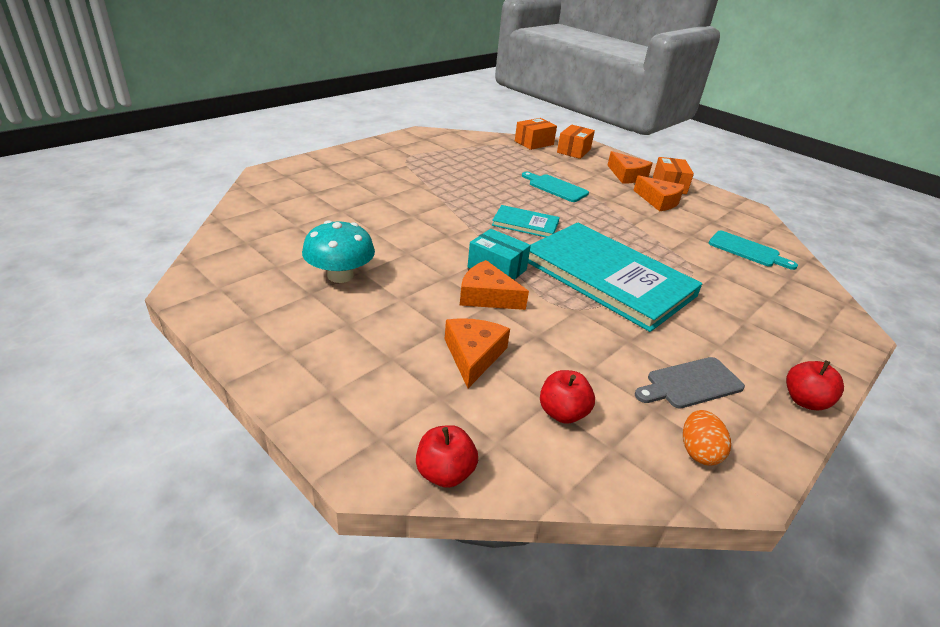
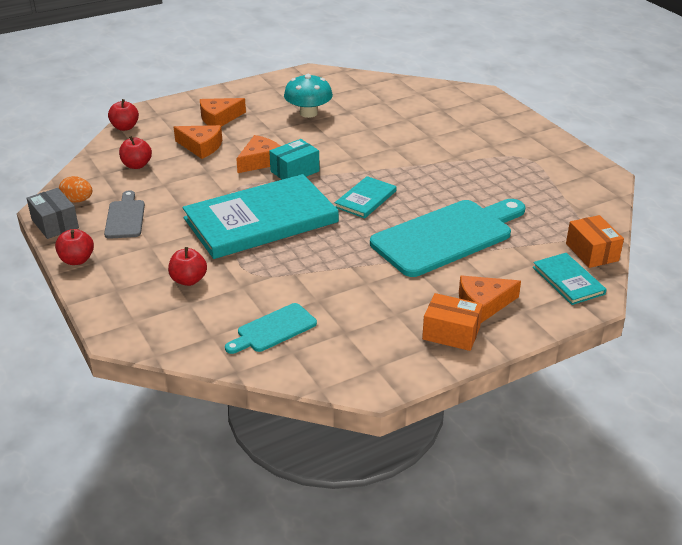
camera: 110 degrees right, 0 degrees up
turquoise cutting board [522,172,589,202] -> turquoise cutting board [370,199,526,277], size x2.04
orange box [557,125,595,159] -> turquoise book [533,253,607,305]
orange cheese [633,175,685,211] -> orange cheese moved to [200,98,246,127]
none -> grey box [27,188,79,239]
none -> red apple [168,247,207,286]

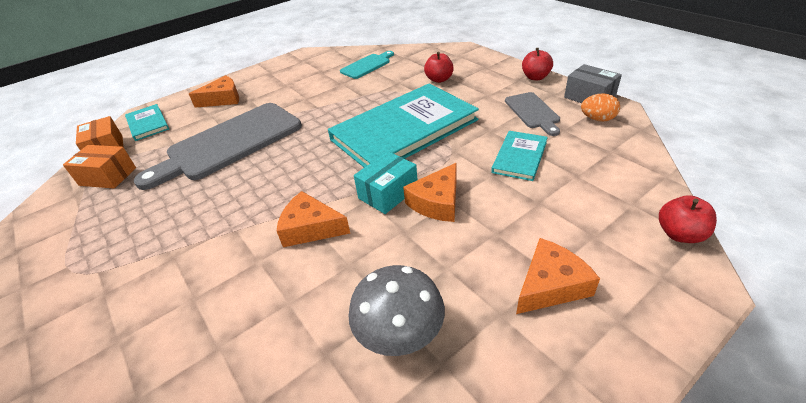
camera: 175 degrees right, 5 degrees up
red apple [119,136,152,169] -> none
orange cheese [174,125,222,159] -> orange cheese moved to [277,191,350,247]
turquoise mushroom [284,74,333,118] -> grey mushroom [349,265,445,356]
turquoise book [335,176,397,218] -> turquoise book moved to [491,131,548,181]
turquoise cutting board [370,199,526,277] -> grey cutting board [134,103,302,190]
orange box [422,293,483,351] -> orange box moved to [63,145,136,189]

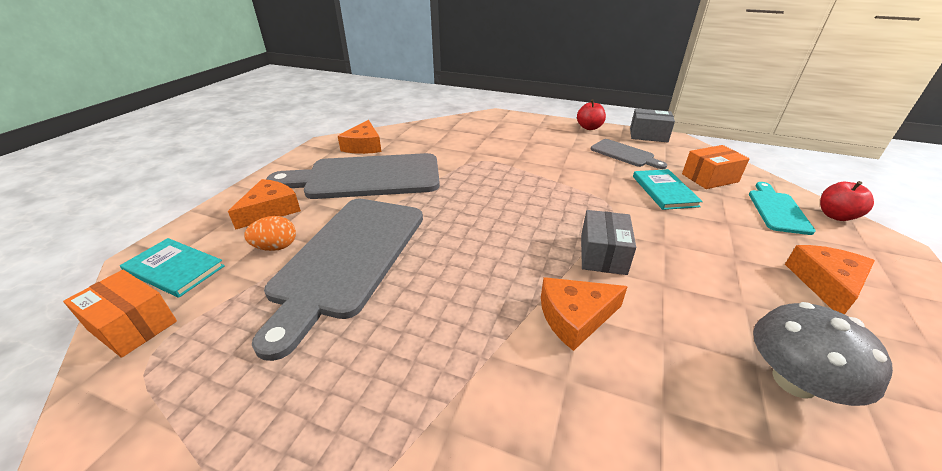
camera: 35 degrees left, 5 degrees down
orange box [63,145,136,189] -> orange box moved to [682,145,750,189]
turquoise book [328,84,479,168] -> none
turquoise cutting board [340,51,394,79] -> turquoise cutting board moved to [749,182,816,235]
turquoise box [354,151,417,214] -> grey box [581,210,636,275]
orange cheese [403,163,457,222] -> orange cheese moved to [338,120,382,154]
red apple [424,52,454,83] -> none
orange egg [581,93,620,122] -> orange egg moved to [244,216,296,251]
none -> grey cutting board [266,153,440,199]

